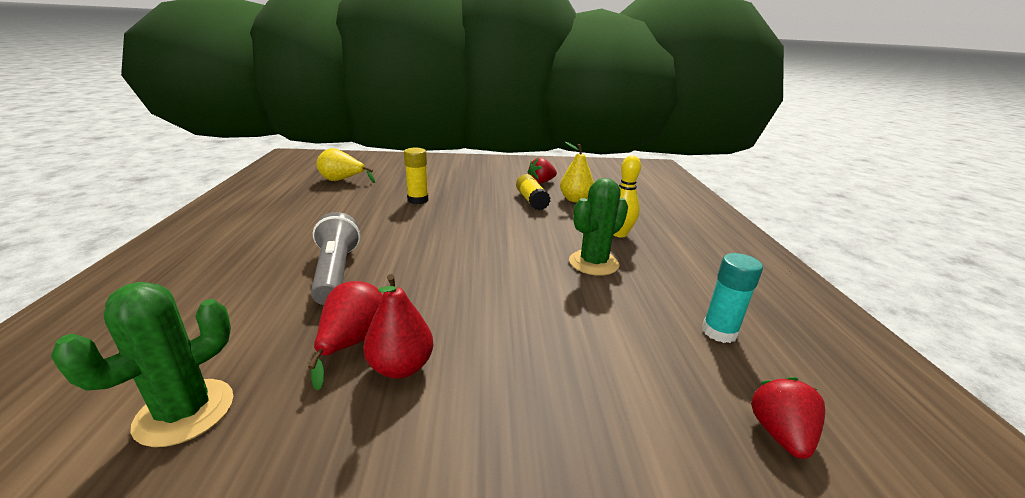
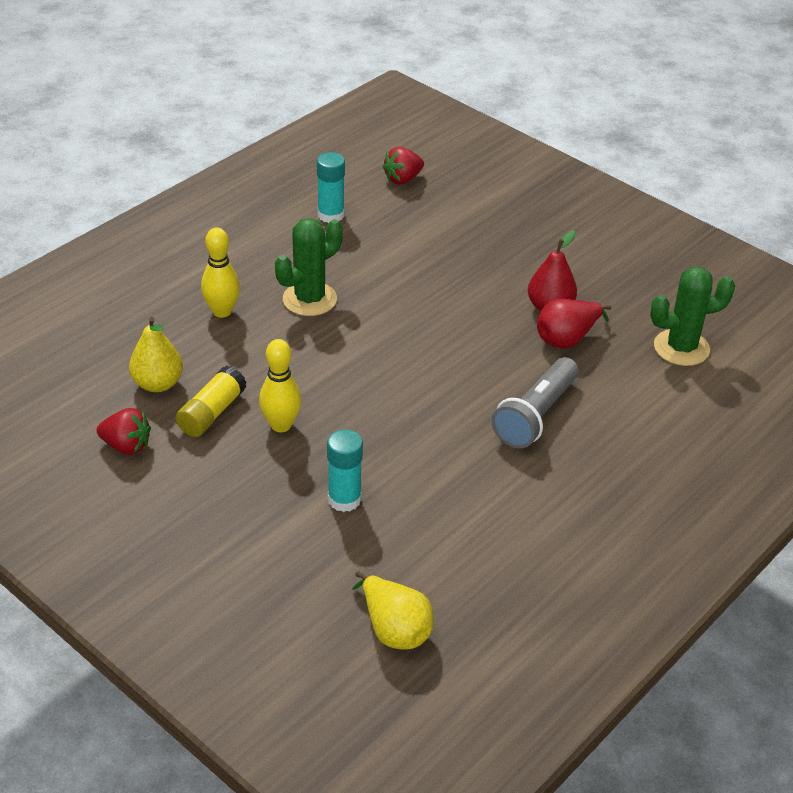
camera: 135 degrees left, 15 degrees up
yellow glue stick [404,148,428,204] -> turquoise glue stick [327,429,363,512]
green cactus [569,178,628,276] -> green cactus turned 45 degrees counterclockwise [275,218,343,316]
none -> yellow bowling pin [259,339,301,432]

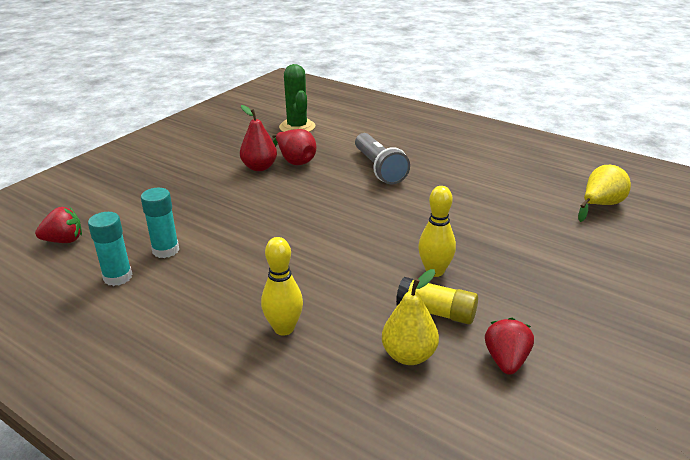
camera: 95 degrees left, 10 degrees down
green cactus [275,218,343,316] -> none
turquoise glue stick [327,429,363,512] -> turquoise glue stick moved to [141,188,179,258]
red strawberry [383,147,424,184] -> red strawberry turned 60 degrees counterclockwise [35,207,82,243]
grey flashlight [491,357,579,448] -> grey flashlight turned 45 degrees clockwise [355,133,410,185]

